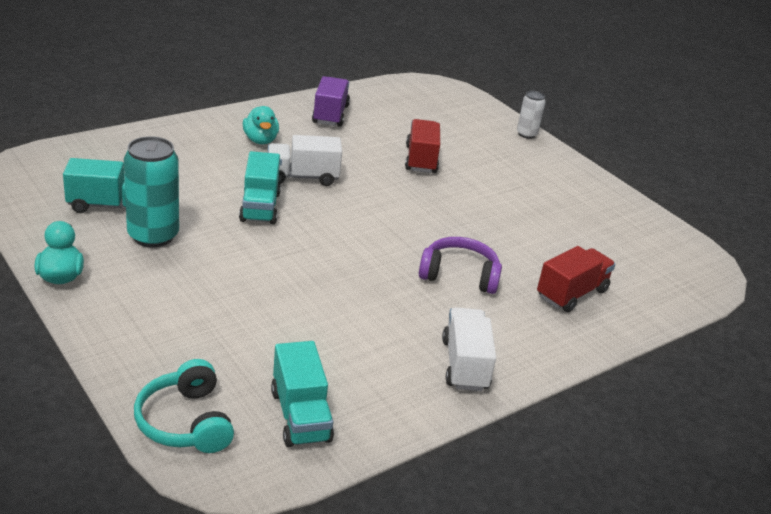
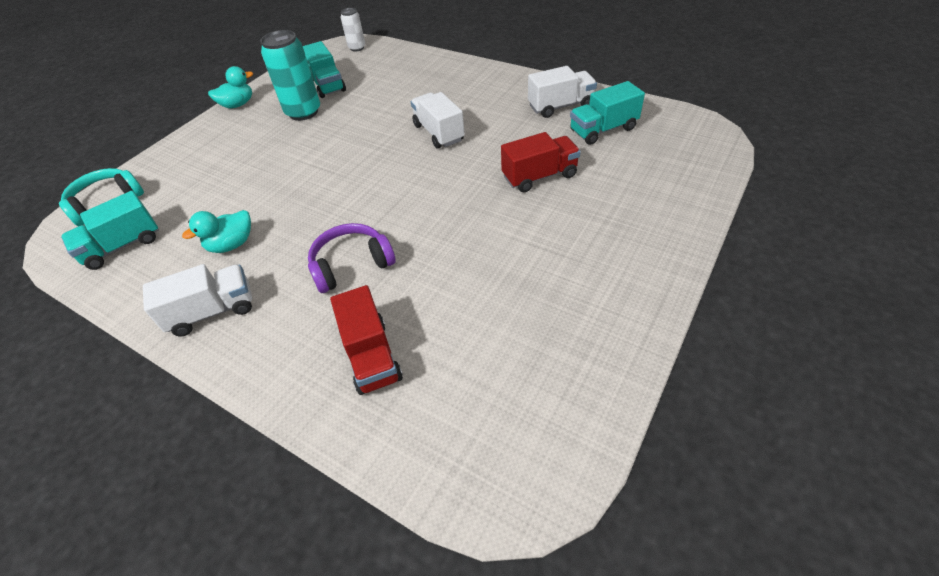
camera: 75 degrees right, 15 degrees up
turquoise truck [239,151,281,224] -> turquoise truck moved to [570,81,645,145]
turquoise duck [243,106,279,144] -> turquoise duck moved to [182,210,251,253]
purple truck [312,76,350,127] -> white truck [528,66,597,118]
purple headphones [419,237,502,294] -> purple headphones turned 105 degrees counterclockwise [308,223,396,293]
white can [517,91,545,139] -> white can moved to [341,8,365,52]
red truck [537,246,615,312] -> red truck turned 45 degrees clockwise [330,285,403,395]

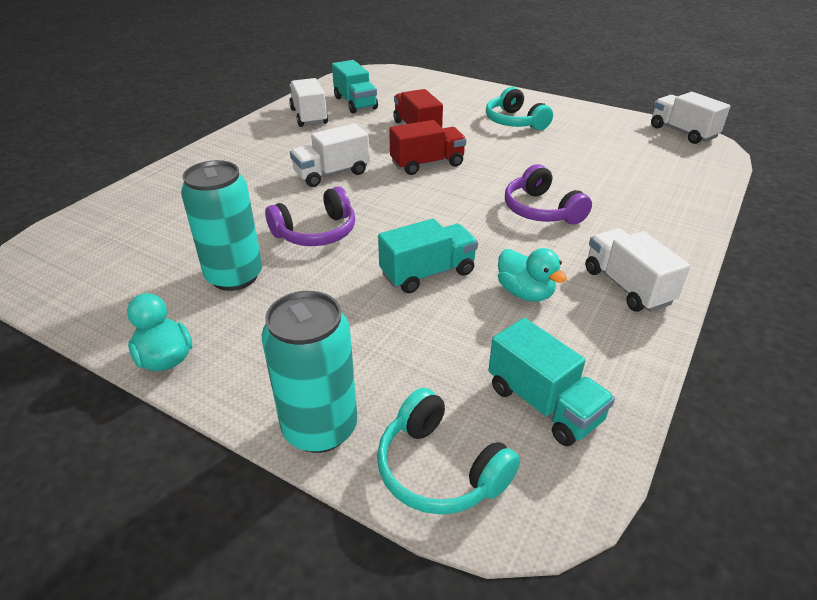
camera: 95 degrees left, 10 degrees down
turquoise truck [303,41,346,98] -> turquoise truck moved to [378,218,478,294]
red truck [330,285,403,395] -> red truck moved to [389,120,466,175]
white can [341,8,365,52] -> none
none -> turquoise can [262,291,357,453]
none -> purple headphones [265,186,355,246]
none -> turquoise headphones [486,87,553,130]
none -> white truck [651,92,731,144]

